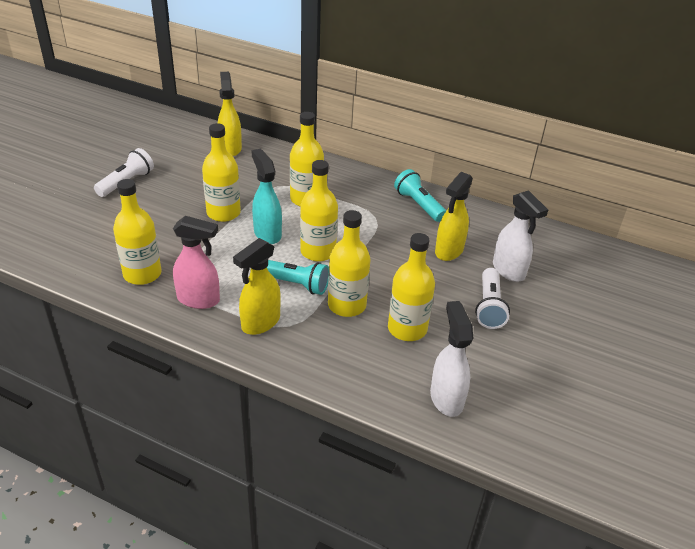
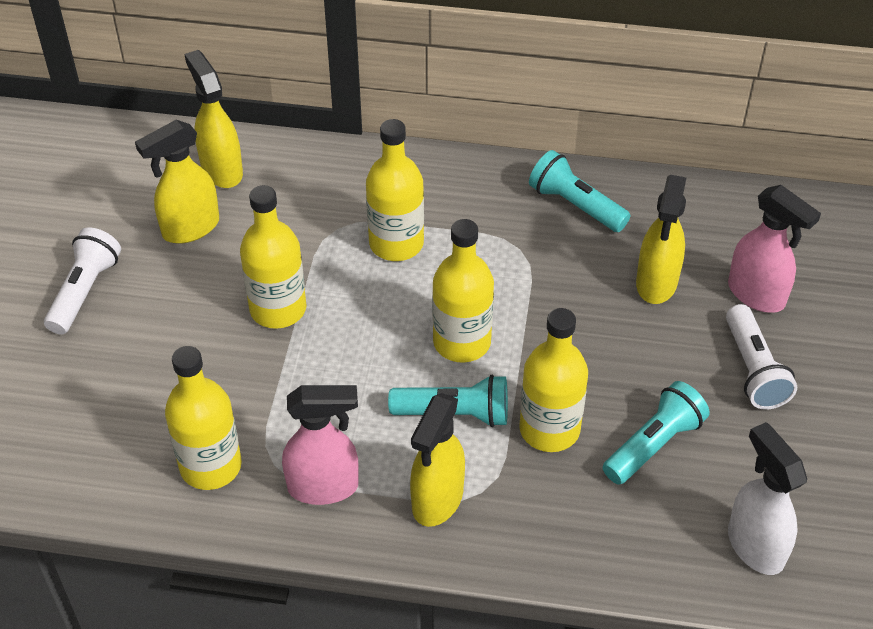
camera: 15 degrees left, 10 degrees up
turquoise spray bottle [251,149,282,244] -> none
yellow bottle [388,233,435,341] -> turquoise flashlight [603,381,710,485]
white spray bottle [493,190,548,282] -> pink spray bottle [728,185,821,313]
none -> yellow spray bottle [135,120,219,244]

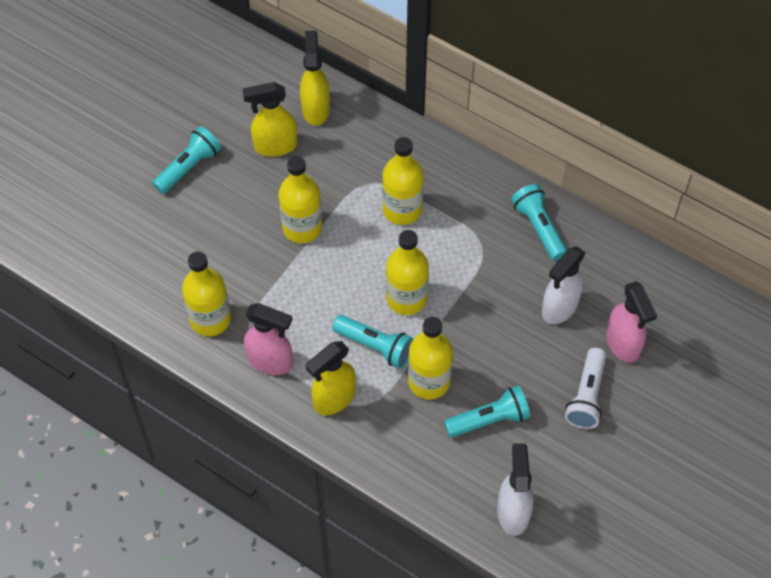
camera: 25 degrees right, 10 degrees up
white flashlight [44,227,121,335] -> turquoise flashlight [152,126,221,194]
yellow spray bottle [636,175,686,304] -> white spray bottle [542,246,586,324]

